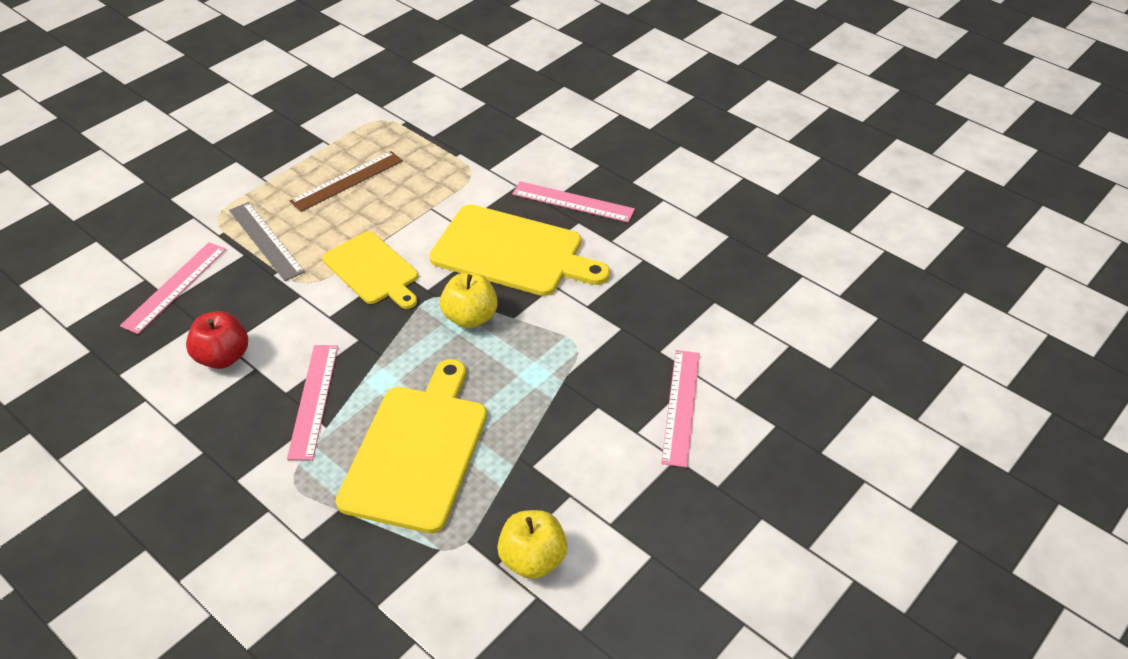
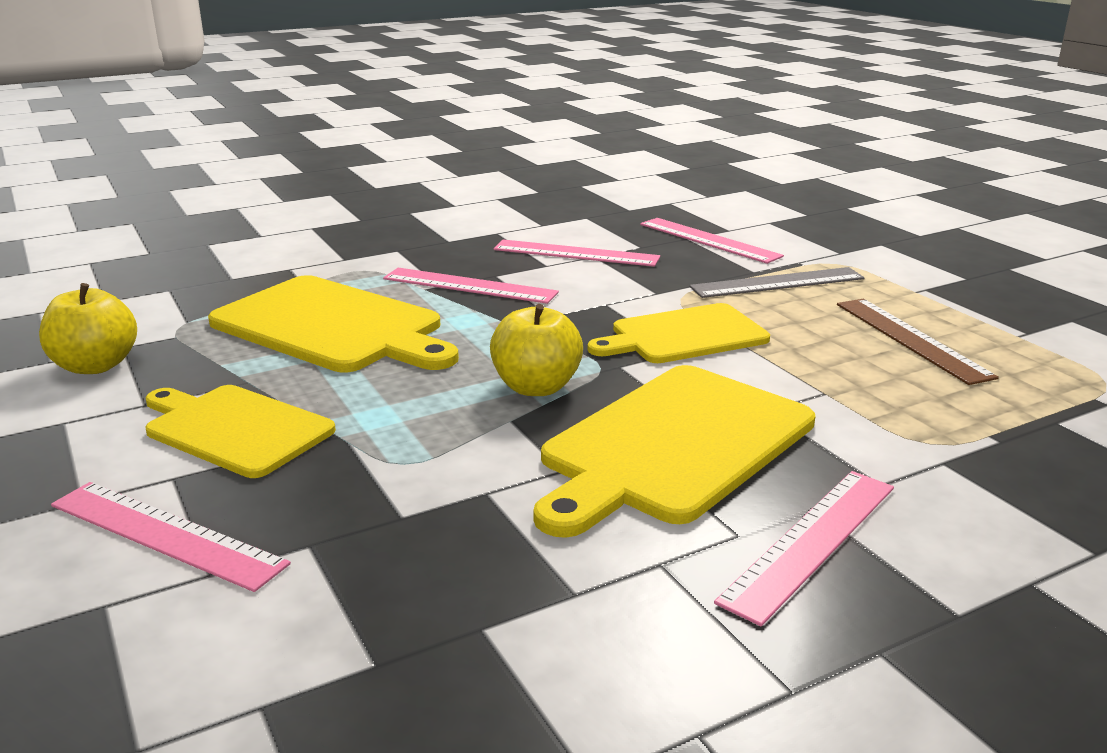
camera: 110 degrees right, 20 degrees down
red apple [186,311,248,369] -> pink ruler [494,240,660,267]
none -> yellow cutting board [145,385,336,478]

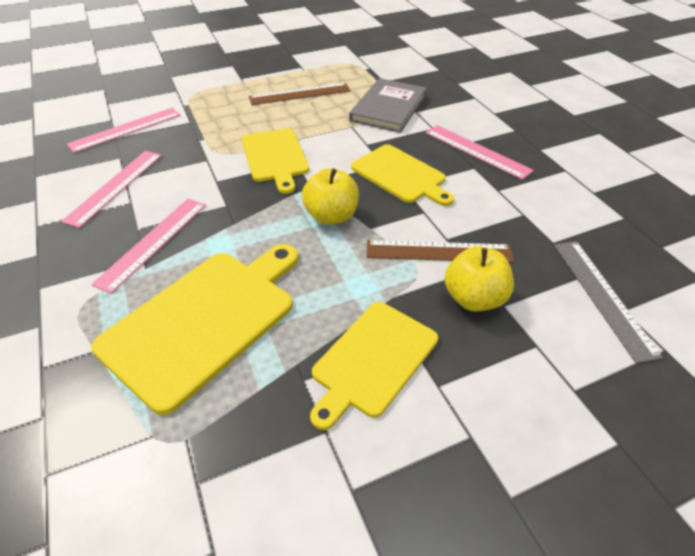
camera: 85 degrees left, 20 degrees up
yellow apple [39,283,137,374] -> yellow apple moved to [444,246,514,312]
pink ruler [51,482,291,592] -> none
yellow cutting board [533,365,816,538] -> yellow cutting board [351,144,454,206], size x0.66
grey ruler [689,267,864,298] -> grey ruler moved to [554,241,663,363]
none -> grey book [349,78,427,133]
none -> brown ruler [367,240,514,263]

